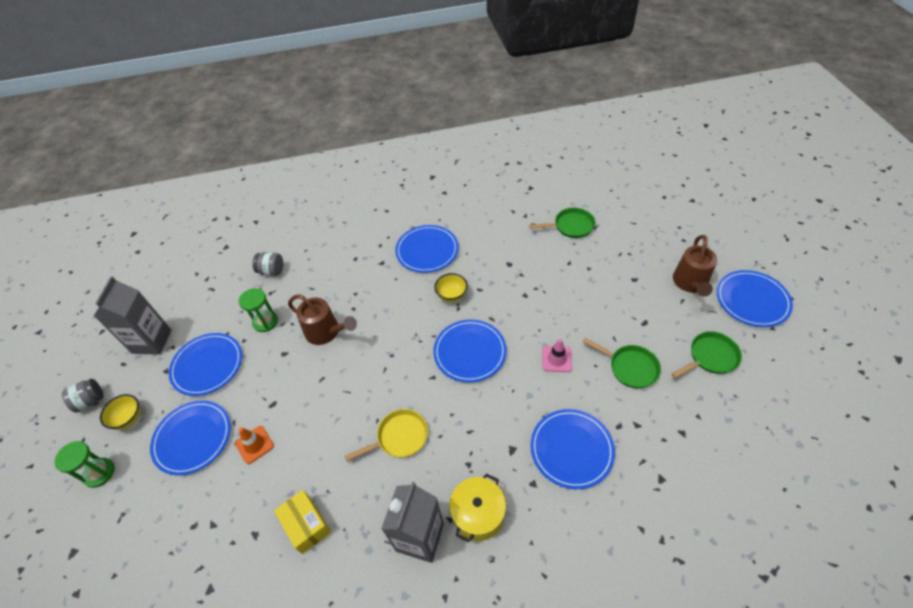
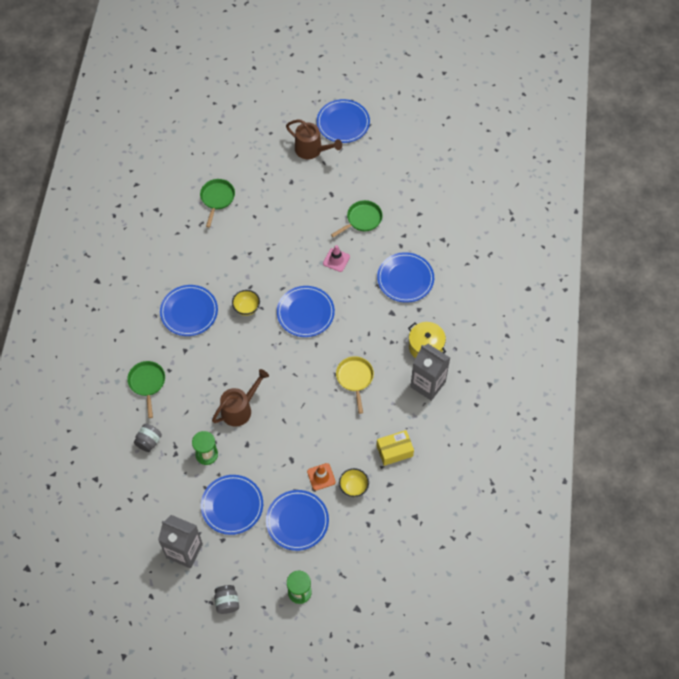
camera: 75 degrees left, 10 degrees up
yellow bowl [100,394,140,430] -> yellow bowl moved to [339,468,369,497]
green pan [671,331,742,378] -> green pan moved to [127,361,165,418]

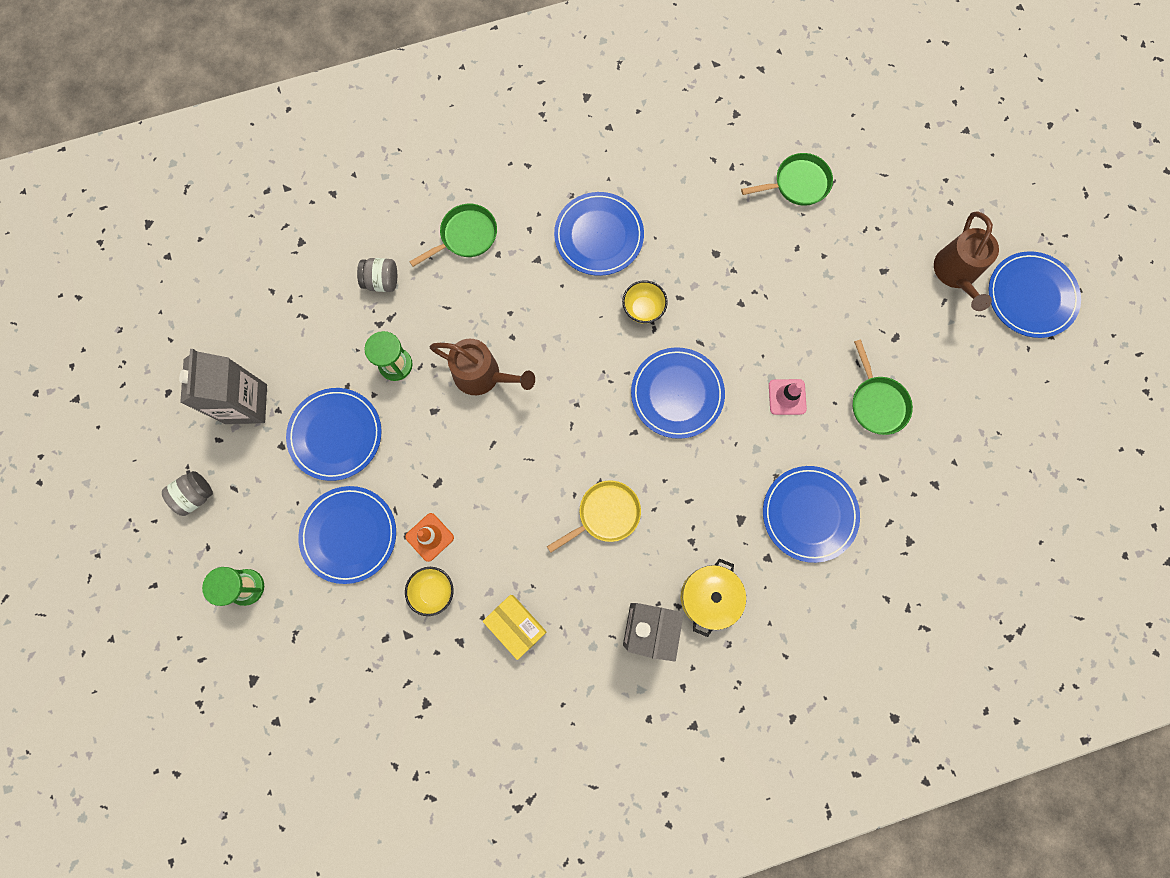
camera: 65 degrees right, 15 degrees up
green pan [331,200,383,237] -> green pan turned 45 degrees clockwise [853,339,913,435]

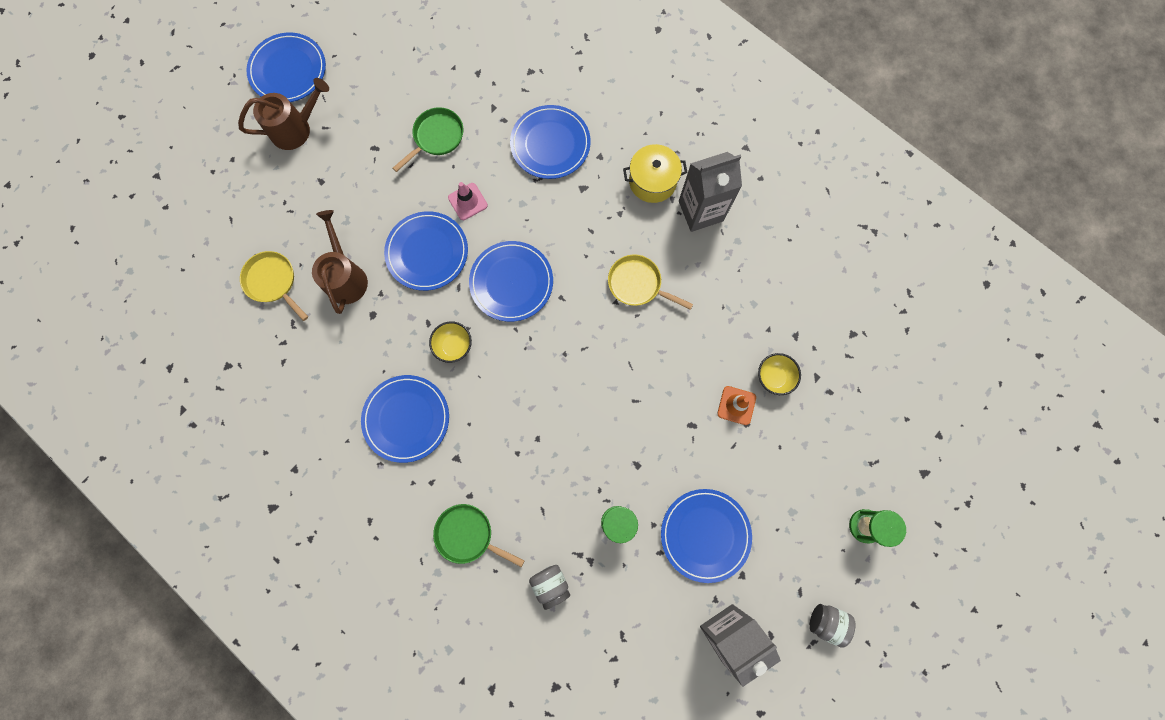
camera: 120 degrees left, 0 degrees up
blue plate [298,486,396,584] -> blue plate moved to [384,211,468,291]
brown watering can [430,339,535,395] -> brown watering can moved to [312,210,368,314]
yellow box [483,595,546,660] -> none
green pan [741,153,833,206] -> yellow pan [240,251,308,321]

